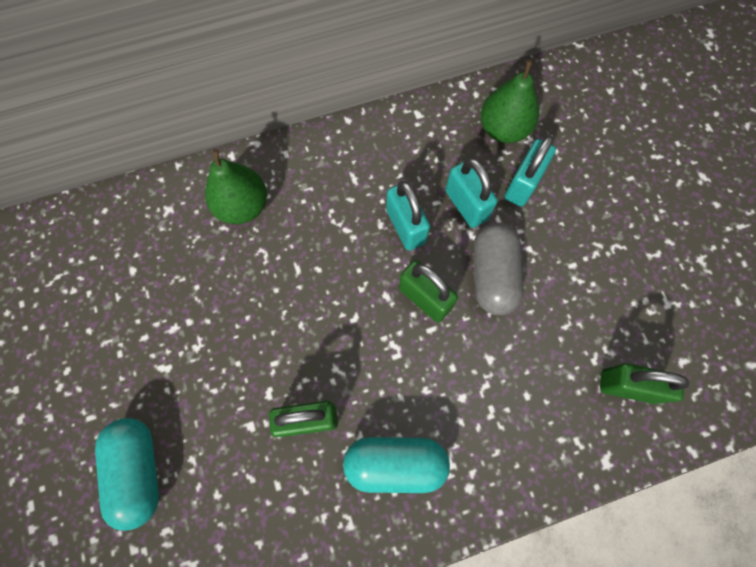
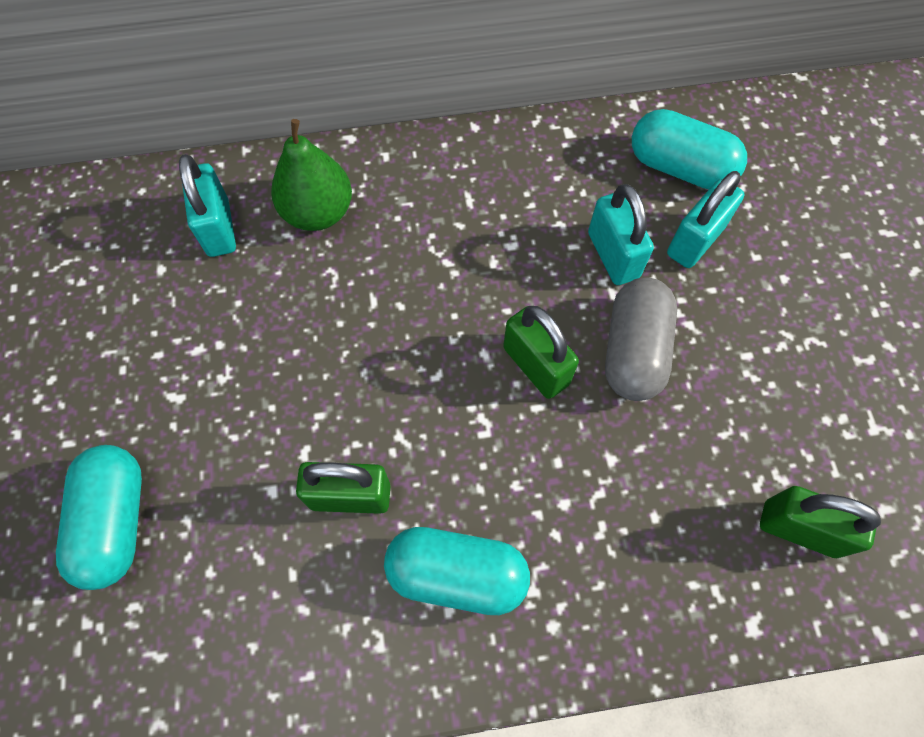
camera: 10 degrees right, 5 degrees down
turquoise padlock [386,181,430,251] -> turquoise padlock moved to [179,154,236,257]
green pear [481,59,539,143] -> turquoise capsule [632,109,747,189]

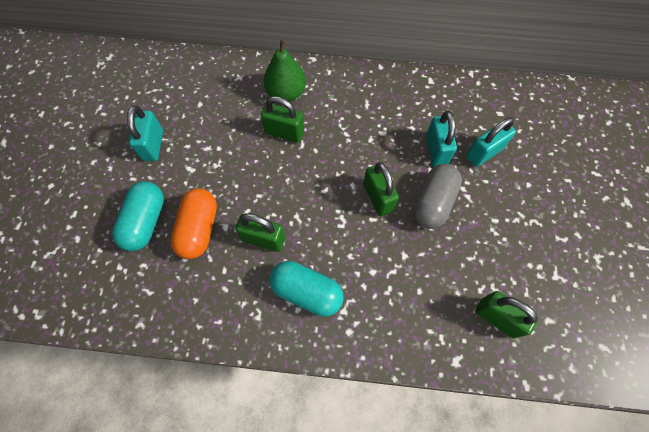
camera: 15 degrees right, 0 degrees up
turquoise padlock [179,154,236,257] -> turquoise padlock moved to [127,105,163,161]
turquoise capsule [632,109,747,189] -> none
none -> orange capsule [170,188,217,259]
none -> green padlock [261,96,304,143]

